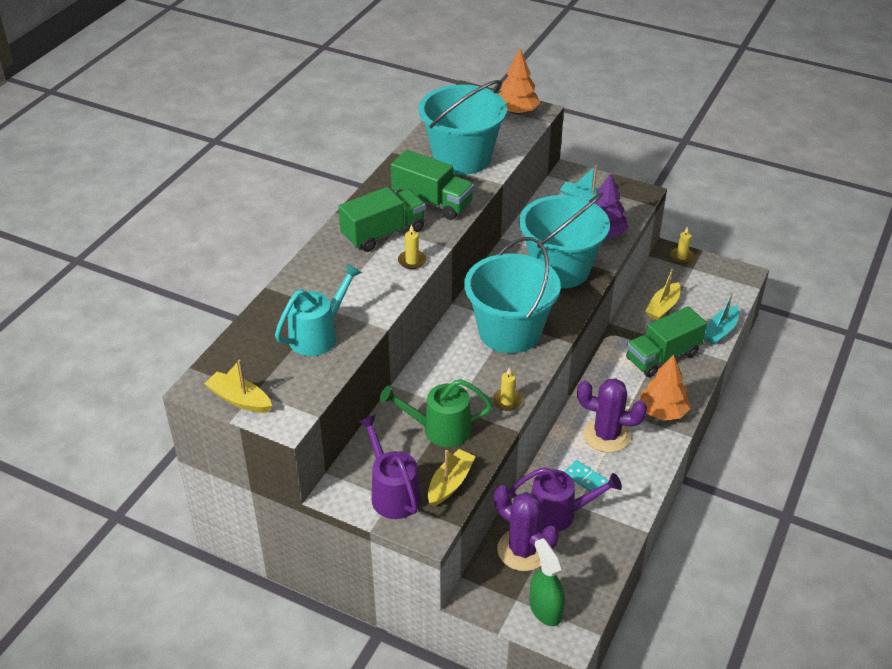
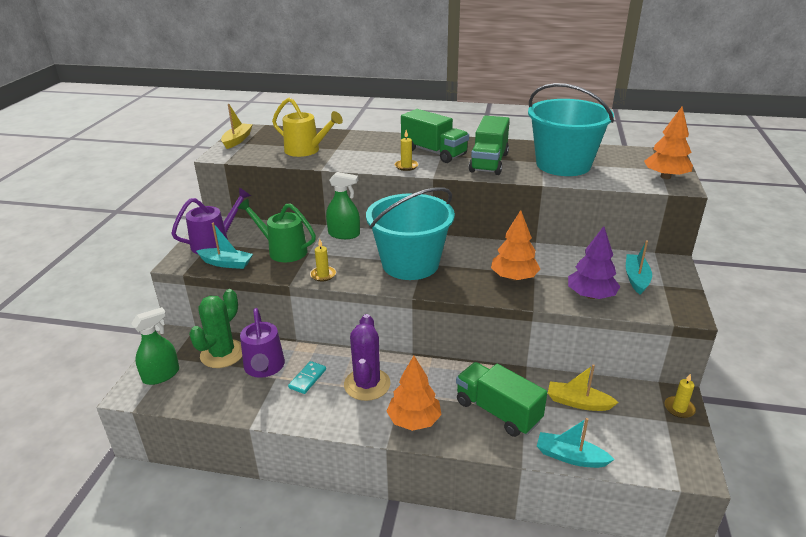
camera: 75 degrees right, 10 degrees down
turquoise watering can [275,263,362,356] -> yellow watering can [272,98,343,157]
green watering can [380,379,493,447] -> green watering can turned 45 degrees counterclockwise [237,199,316,262]
yellow boat [428,449,476,506] -> turquoise boat [196,223,253,269]
purple cactus [494,485,559,571] -> green cactus [189,289,242,368]
turquoise bucket [519,192,610,288] -> orange tree [491,210,540,281]
none -> green spray bottle [326,172,360,239]

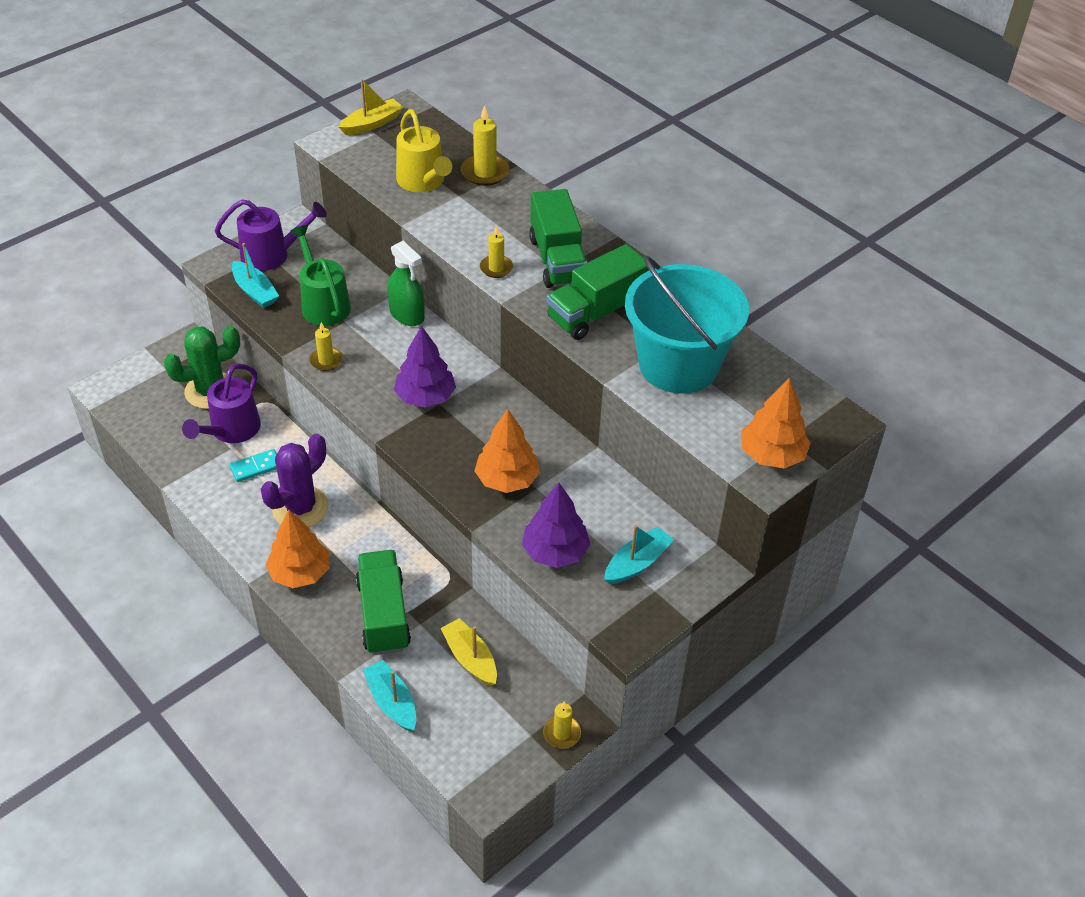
camera: 35 degrees right, 15 degrees up
green spray bottle [131,307,179,385] -> none
turquoise bucket [366,187,455,280] -> purple tree [394,326,456,408]
none -> yellow candle [461,105,510,186]

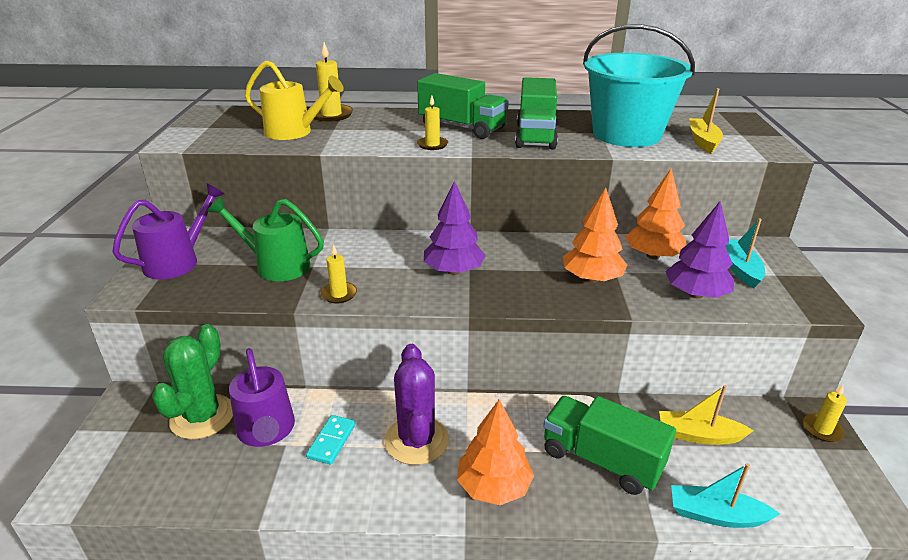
camera: 45 degrees left, 15 degrees down
turquoise boat [232,243,279,308] -> none
yellow boat [339,79,403,135] -> yellow boat moved to [689,88,723,154]
green spray bottle [387,241,425,326] -> none
orange tree [741,377,811,469] -> orange tree moved to [625,168,686,259]

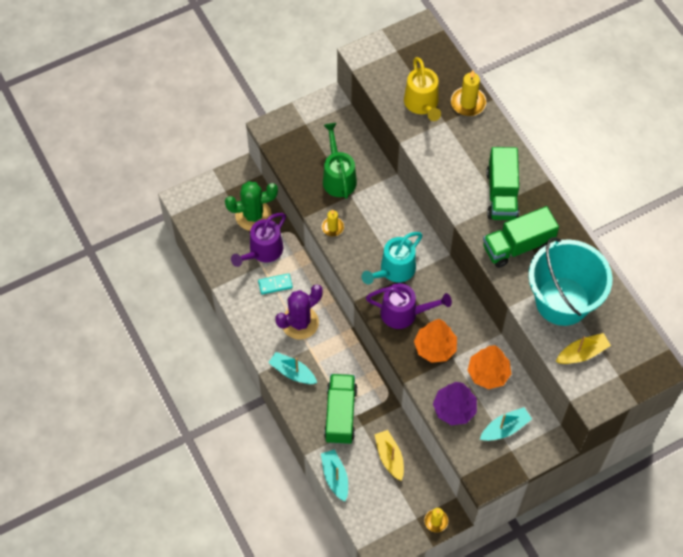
camera: 60 degrees right, 30 degrees up
purple watering can [112,184,224,280] -> purple watering can moved to [366,283,452,329]
yellow candle [417,96,448,150] -> none
purple tree [424,181,486,275] -> turquoise watering can [362,232,423,284]
orange tree [457,399,534,505] -> turquoise boat [268,352,317,384]

